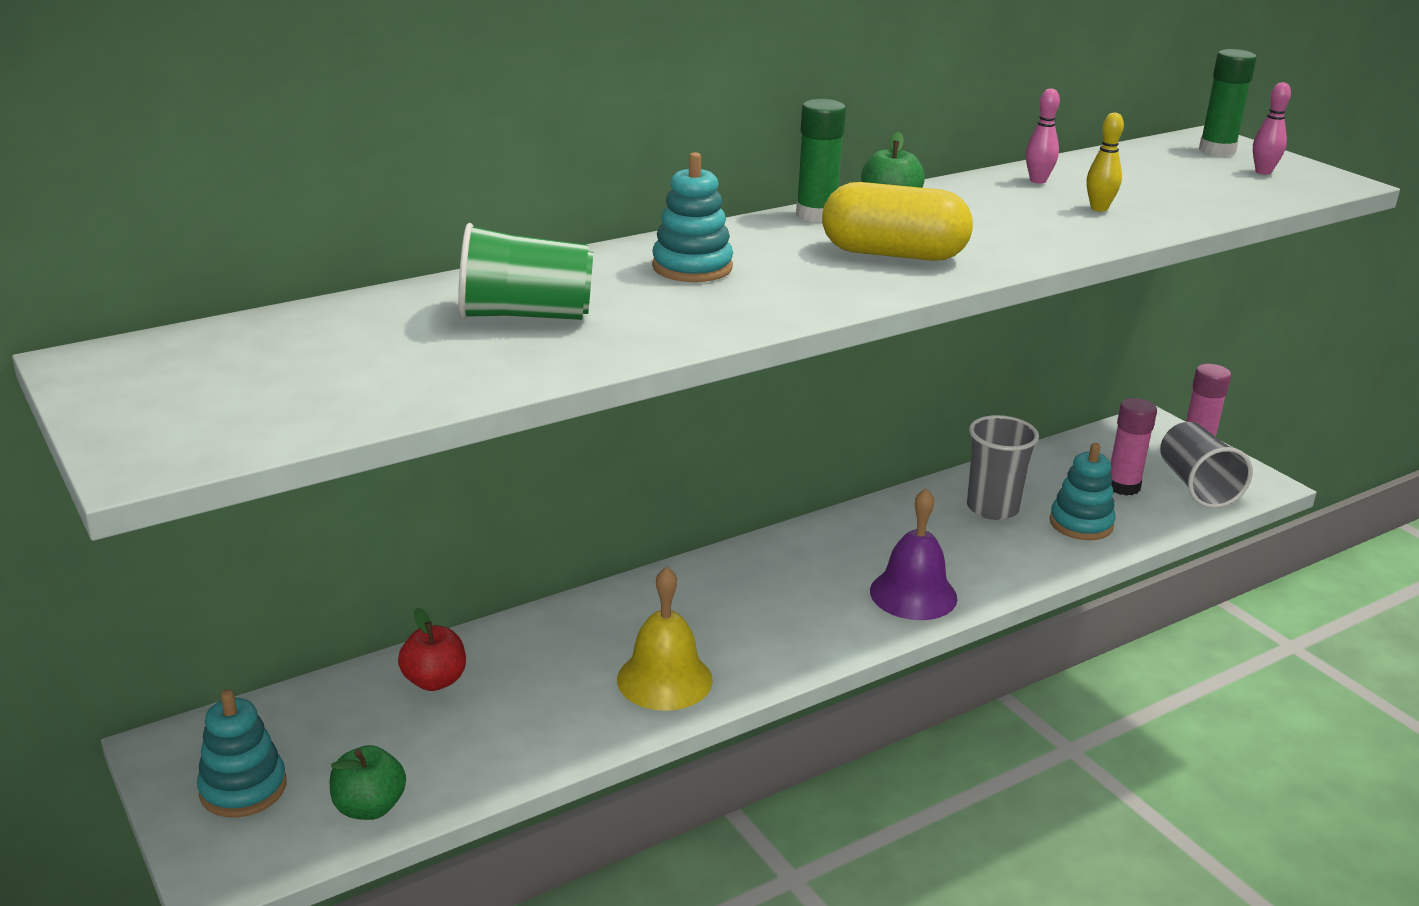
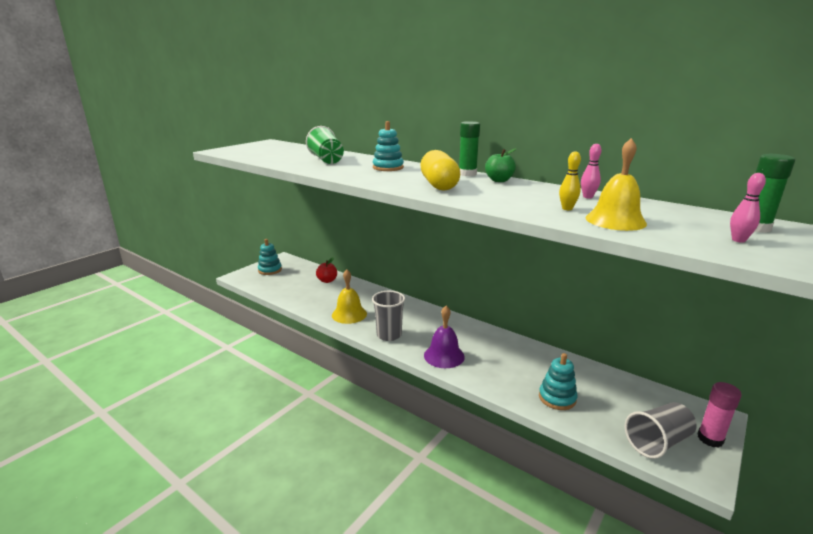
camera: 70 degrees right, 5 degrees down
green apple [330,745,406,820] -> none
grey cup [967,415,1039,520] -> grey cup moved to [372,291,405,341]
pink glue stick [1110,398,1157,496] -> none
none -> yellow bell [586,138,647,231]

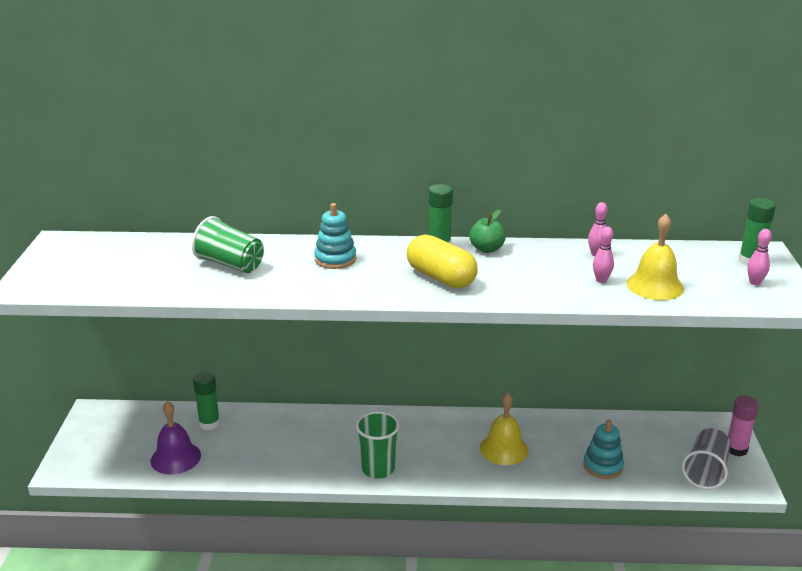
camera: 35 degrees left, 5 degrees up
turquoise stacking toy [258,239,282,275] -> none
red apple [316,257,337,283] -> green glue stick [193,372,220,430]
yellow bell [332,270,367,324] -> yellow bell moved to [480,393,529,465]
grey cup [372,291,405,341] -> green cup [356,411,400,478]
purple bell [424,306,465,368] -> purple bell moved to [151,401,201,475]
yellow bowling pin [559,151,581,210] -> pink bowling pin [593,226,614,283]

